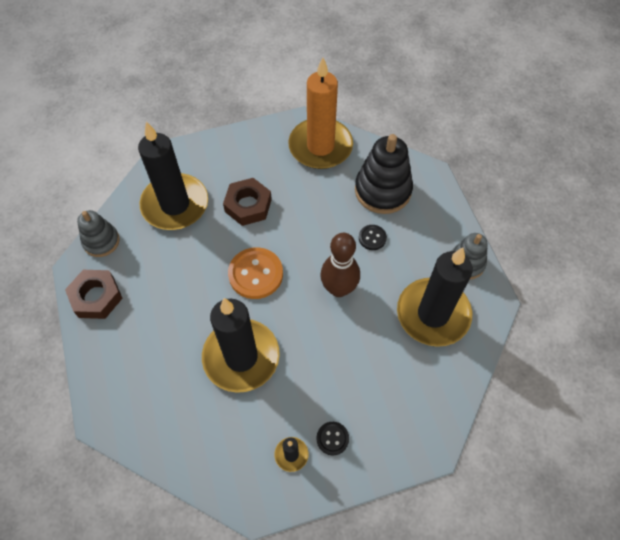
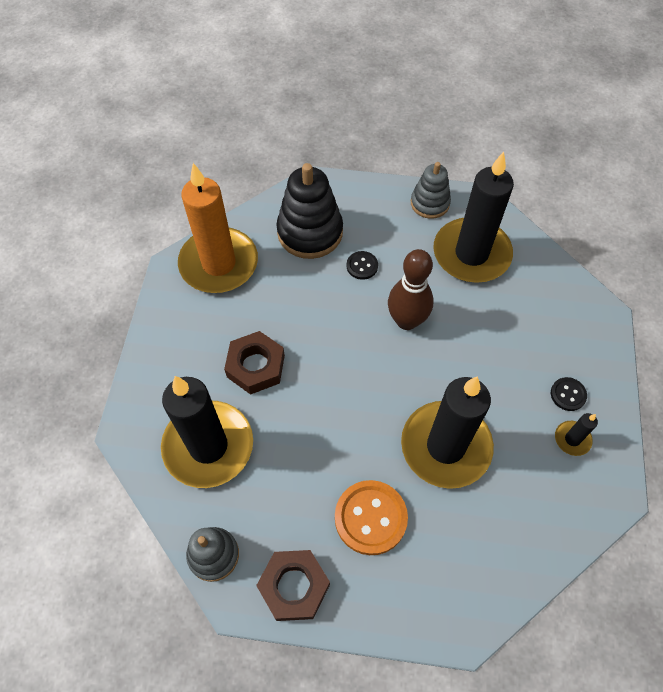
camera: 65 degrees left, 0 degrees up
orange button [228,247,283,299] -> orange button moved to [335,480,408,555]

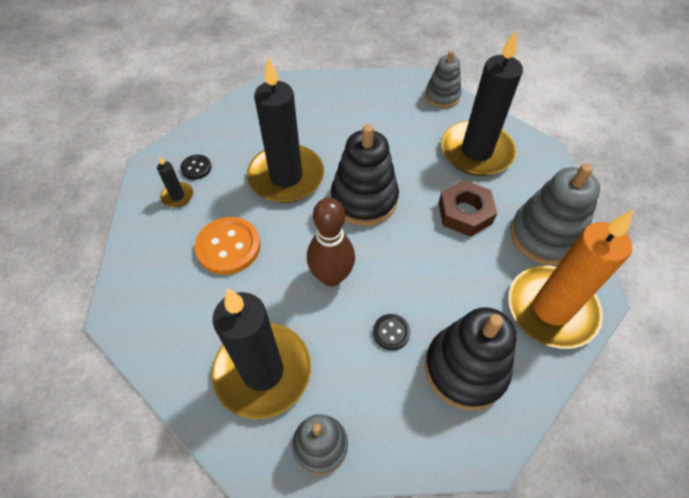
camera: 170 degrees right, 5 degrees down
brown nut [256,550,330,621] -> none
orange button [335,480,408,555] -> orange button moved to [195,217,260,275]
black button [551,377,587,411] -> black button moved to [180,155,211,180]
none -> black stacking toy [331,124,399,226]
none -> grey stacking toy [510,164,600,265]

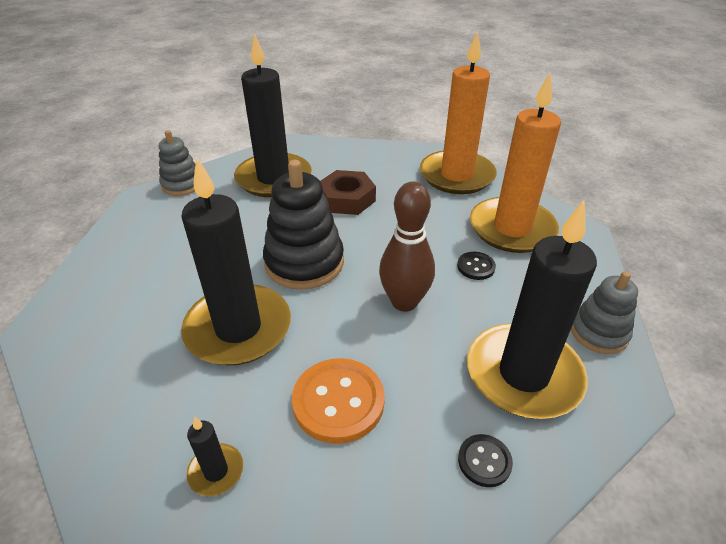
camera: 80 degrees left, 15 degrees down
black button [180,155,211,180] -> black button moved to [458,434,513,487]
black stacking toy [425,307,516,411] -> orange candle [470,72,561,253]
grey stacking toy [510,164,600,265] -> none

